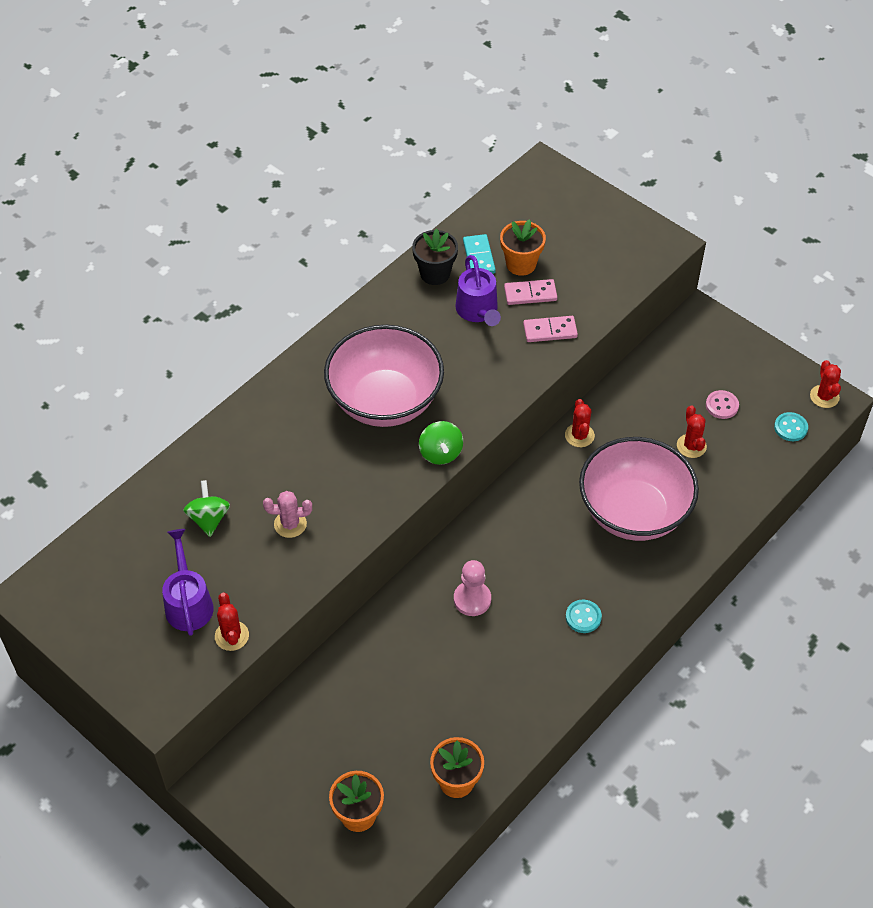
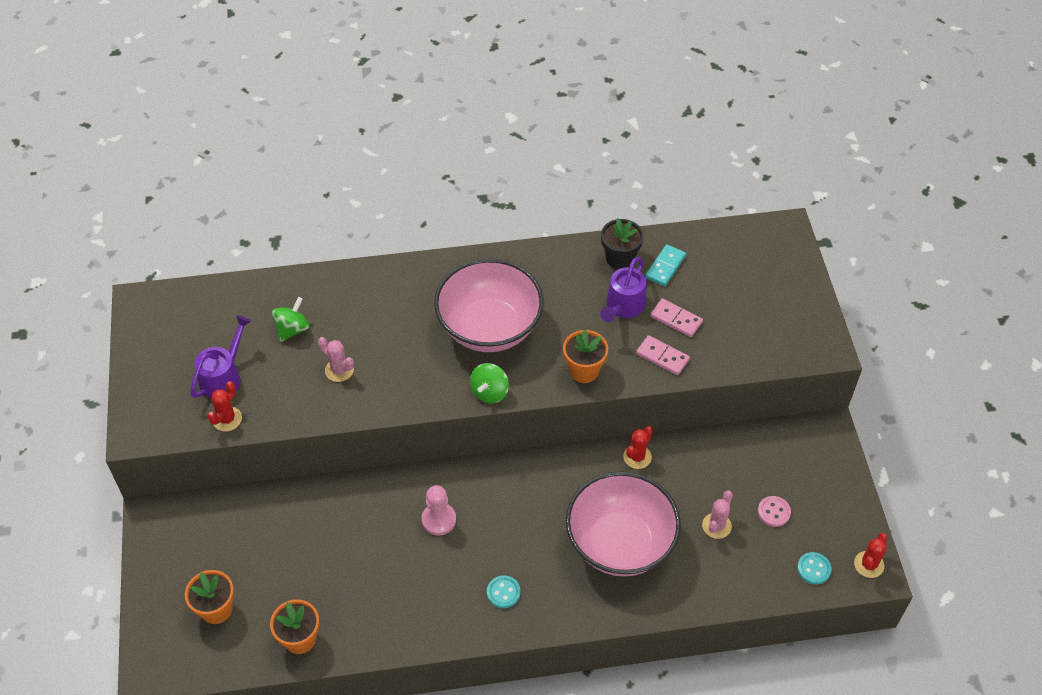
camera: 40 degrees right, 0 degrees up
orange flower pot [500,219,546,276] -> orange flower pot moved to [563,329,608,383]
red cactus [677,405,707,458] -> pink cactus [702,490,733,539]

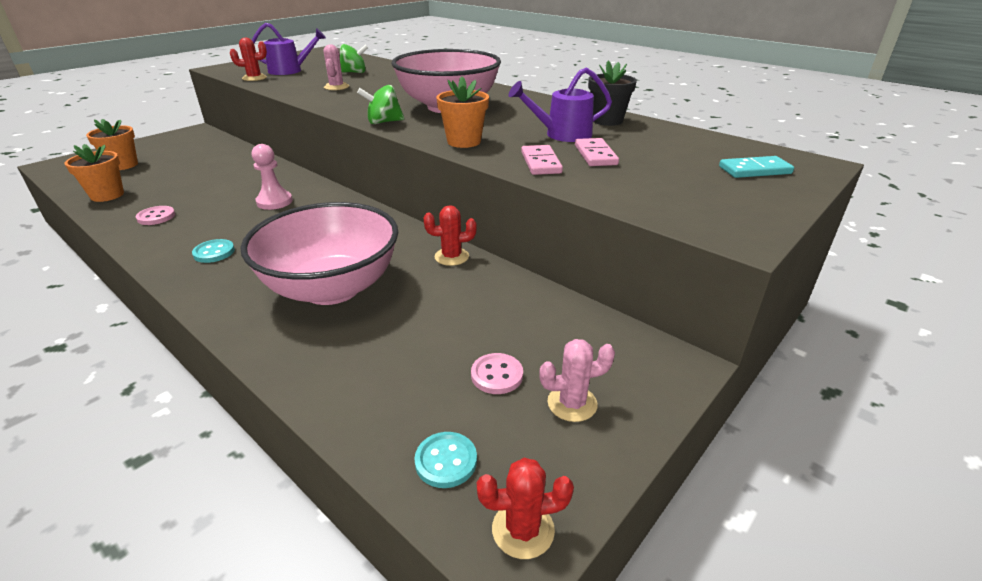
camera: 50 degrees right, 20 degrees down
turquoise domino [645,244,686,286] -> turquoise domino moved to [719,156,794,178]
pink cactus [702,490,733,539] -> pink cactus moved to [539,339,615,422]
none -> pink button [136,206,175,225]

